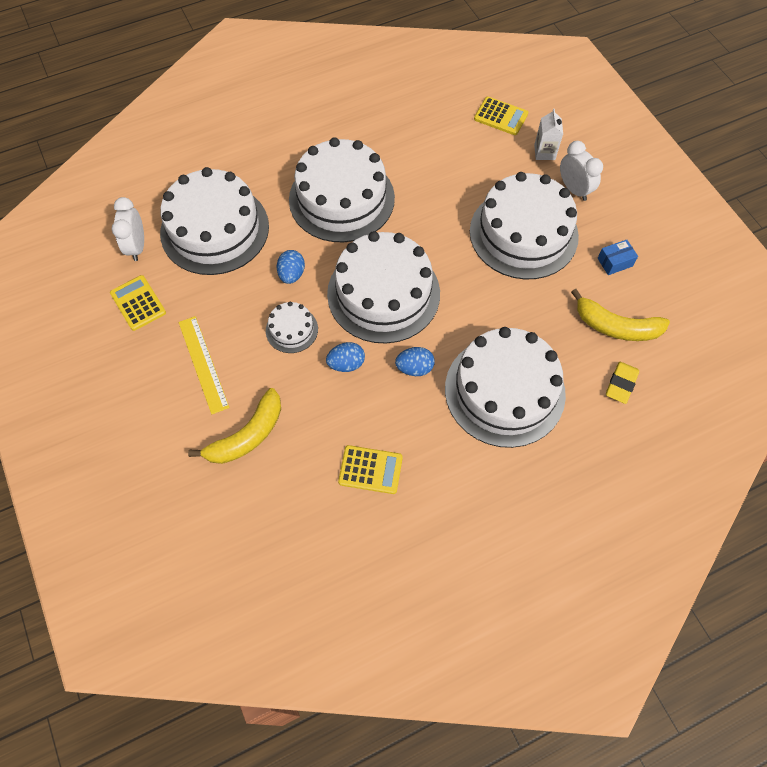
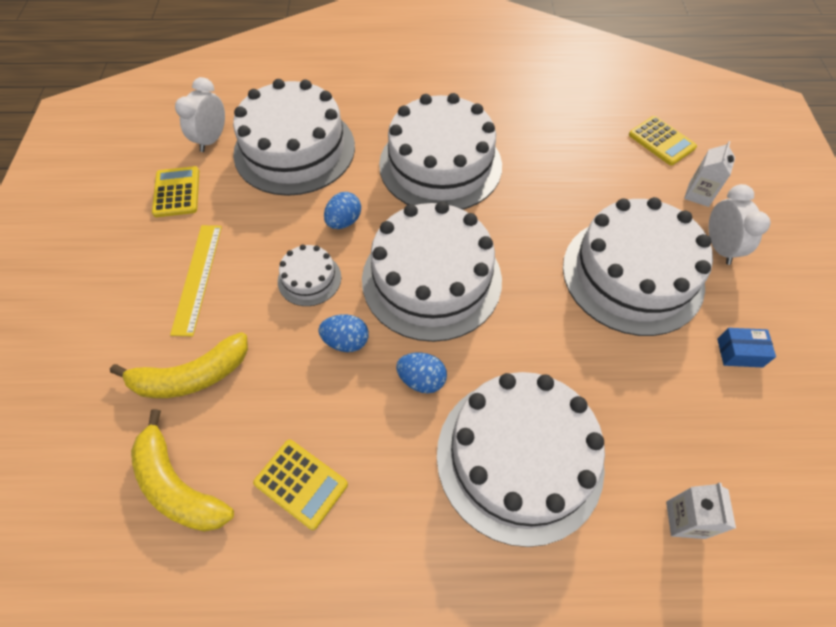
camera: 25 degrees right, 5 degrees down
yellow banana [571,289,670,341] -> yellow banana moved to [131,409,234,532]
yellow eraser [606,362,639,404] -> white carton [666,483,736,539]

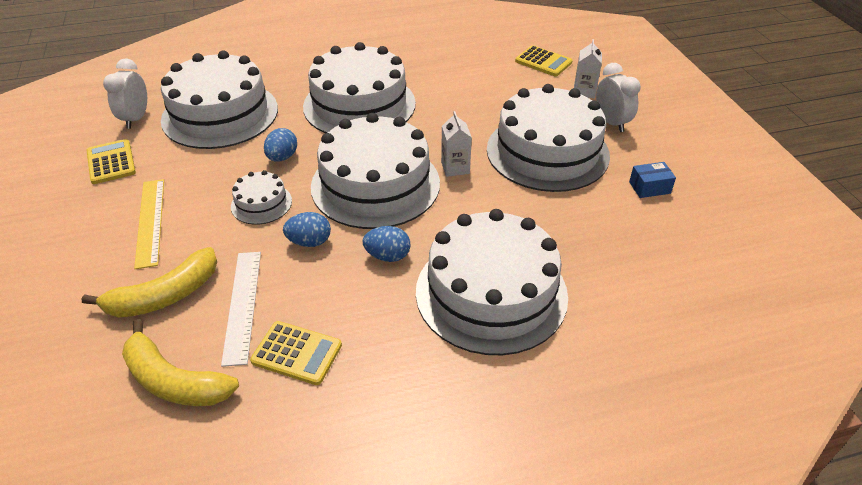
camera: 15 degrees left, 15 degrees down
white carton [666,483,736,539] -> white carton moved to [441,111,472,177]
none -> white ruler [221,252,261,367]

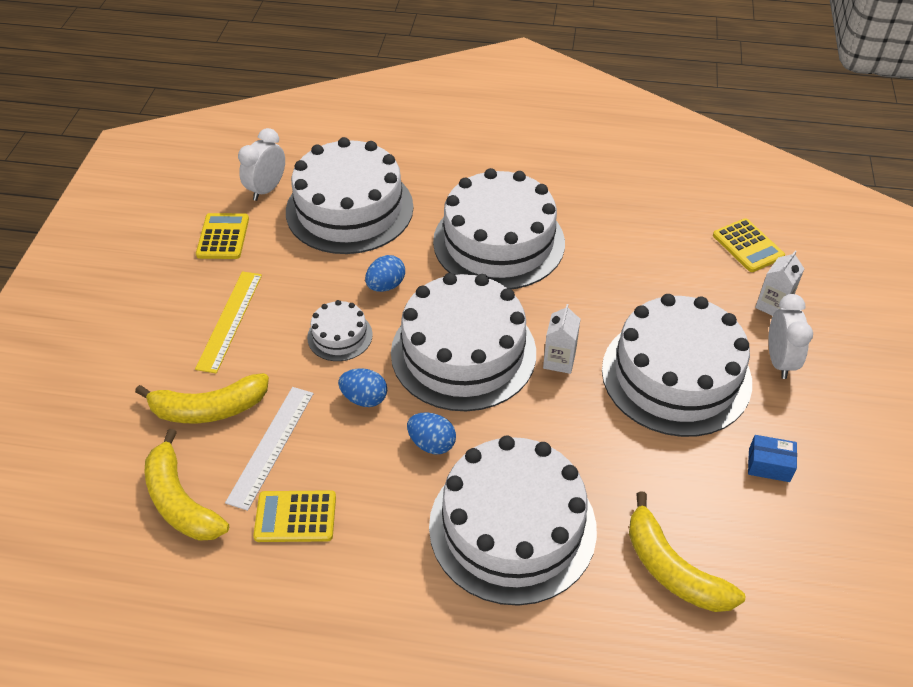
camera: 25 degrees right, 5 degrees up
yellow calculator [250,321,342,385] -> yellow calculator turned 135 degrees clockwise [253,490,336,542]
none -> yellow banana [629,491,745,612]

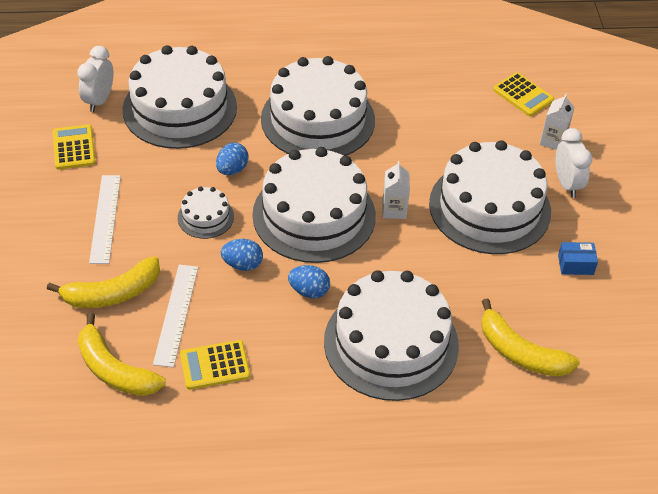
camera: 15 degrees left, 0 degrees up
yellow ruler [195,271,262,373] -> white ruler [89,175,121,264]

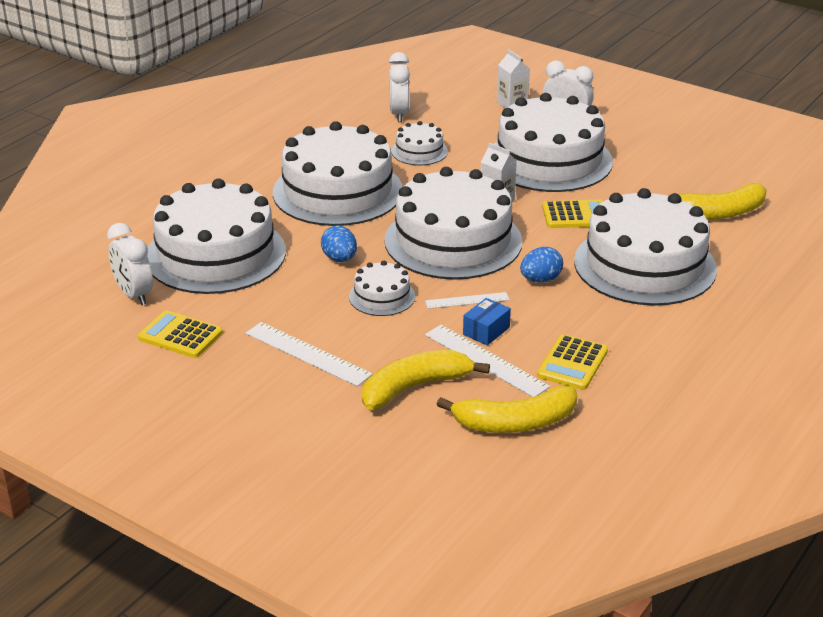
camera: 50 degrees left, 15 degrees down
yellow banana [47,256,160,308] -> yellow banana turned 135 degrees counterclockwise [362,350,490,410]
blue egg [221,239,263,271] -> white ruler [425,292,509,309]
yellow calculator [493,72,554,116] -> yellow calculator moved to [542,199,604,228]
blue box [558,242,598,275] -> blue box moved to [463,298,511,345]
none -> white clock [389,52,410,122]
none -> white cake [391,121,448,165]

